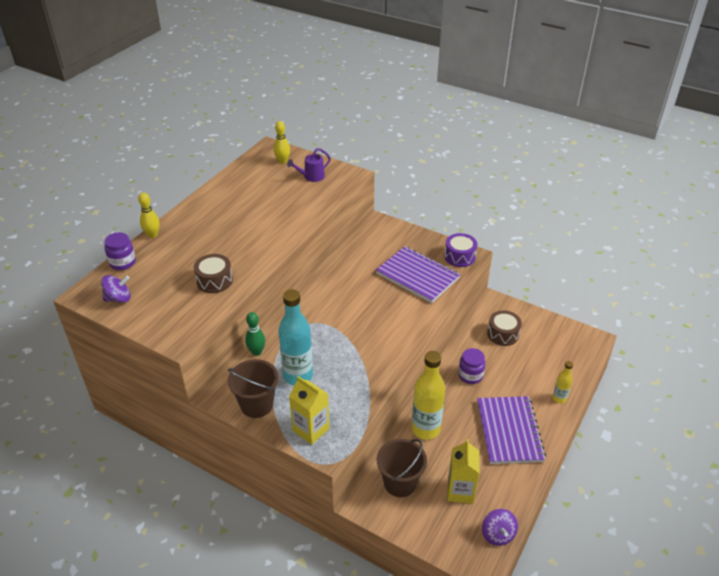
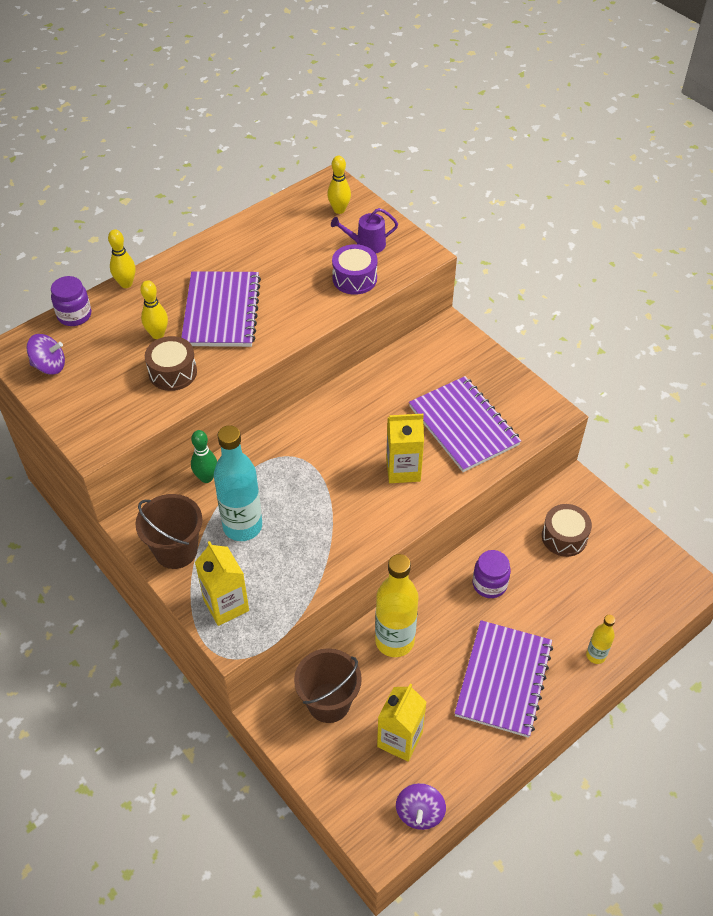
camera: 20 degrees right, 10 degrees up
purple drum [444,233,477,267] -> purple drum moved to [332,244,378,295]
none -> yellow bowling pin [140,280,168,339]
none -> purple notebook [181,271,261,347]
none -> yellow carton [386,414,424,483]

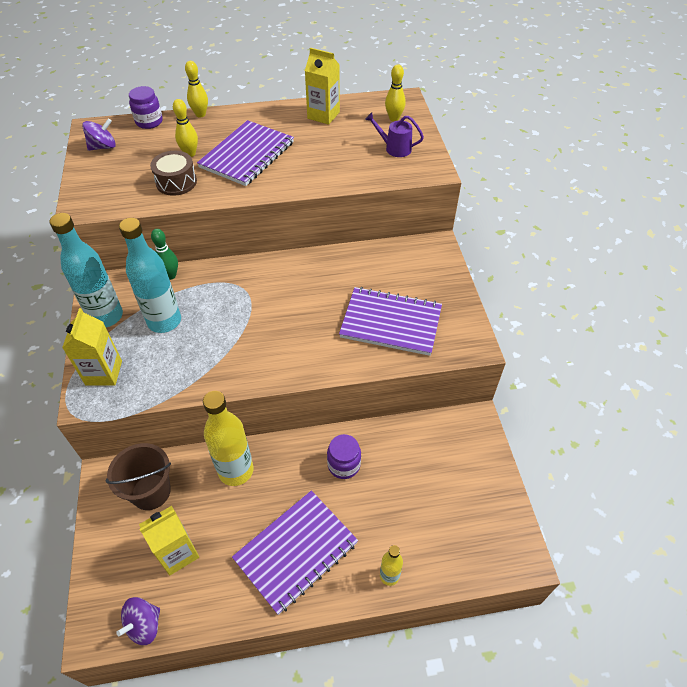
camera: 30 degrees right, 0 degrees up
purple spinning top [26,334,65,375] -> purple spinning top turned 60 degrees counterclockwise [82,118,116,151]
brown bucket [136,494,202,569] -> turquoise bottle [49,213,123,327]
purple drum [332,244,378,295] -> none
yellow carton [386,414,424,483] -> yellow carton moved to [305,48,340,125]
purple notebook [409,376,521,472] -> purple notebook turned 75 degrees counterclockwise [339,287,442,356]
brown drum [542,504,592,557] -> none

